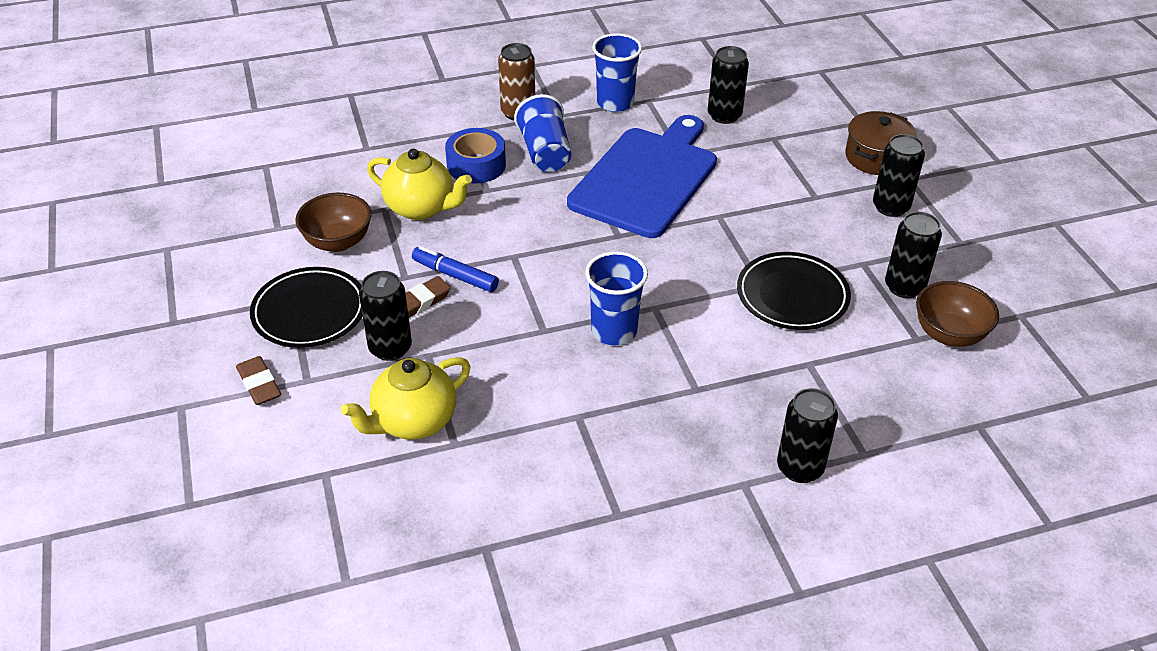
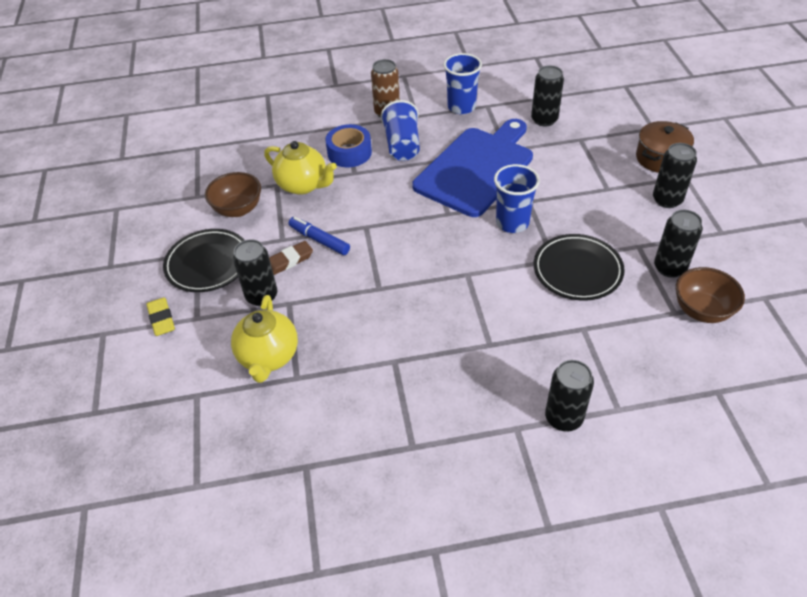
camera: 10 degrees right, 5 degrees up
brown eraser [236,356,281,405] -> yellow eraser [146,297,175,336]
yellow teapot [341,357,470,440] -> yellow teapot turned 60 degrees counterclockwise [231,295,298,383]
blue cup [585,251,648,345] -> blue cup moved to [494,164,540,233]

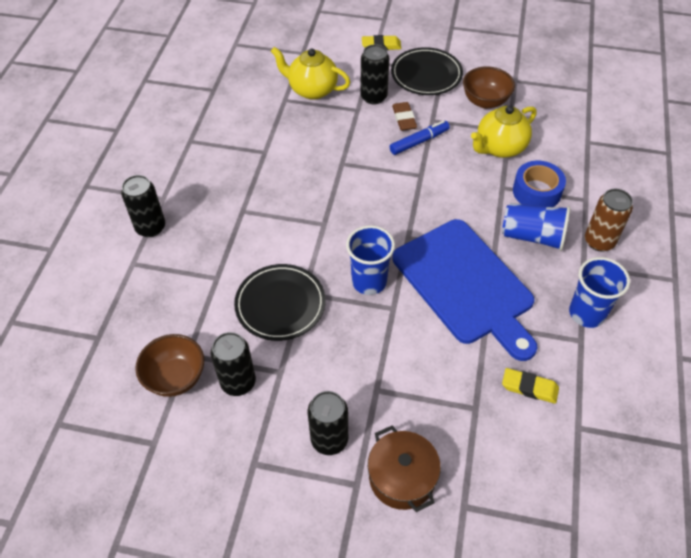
camera: 110 degrees right, 5 degrees up
black can [531,65,564,127] -> yellow eraser [502,368,559,404]

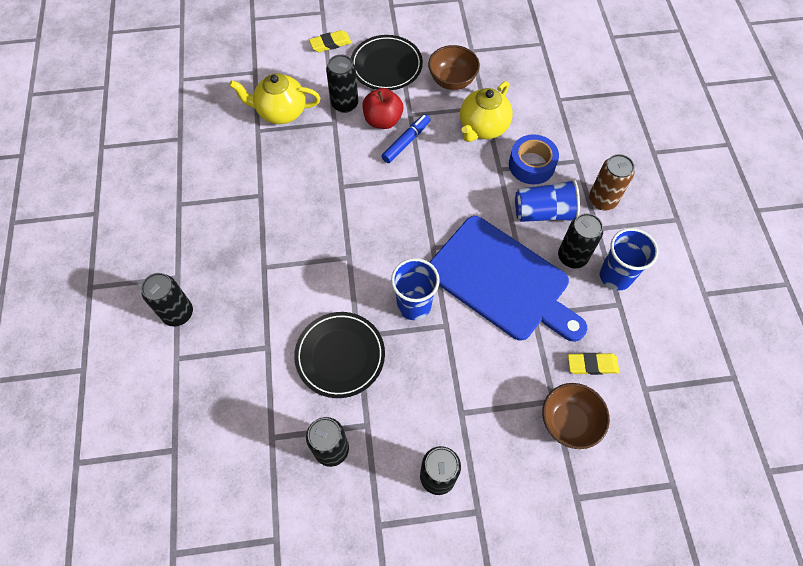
camera: 20 degrees left, 10 degrees up
brown bowl [135,334,204,397] -> brown bowl moved to [542,383,610,449]
brown pot [368,425,441,512] -> none
brown eraser [392,102,417,131] -> red apple [362,88,403,129]
none -> black can [558,213,603,269]

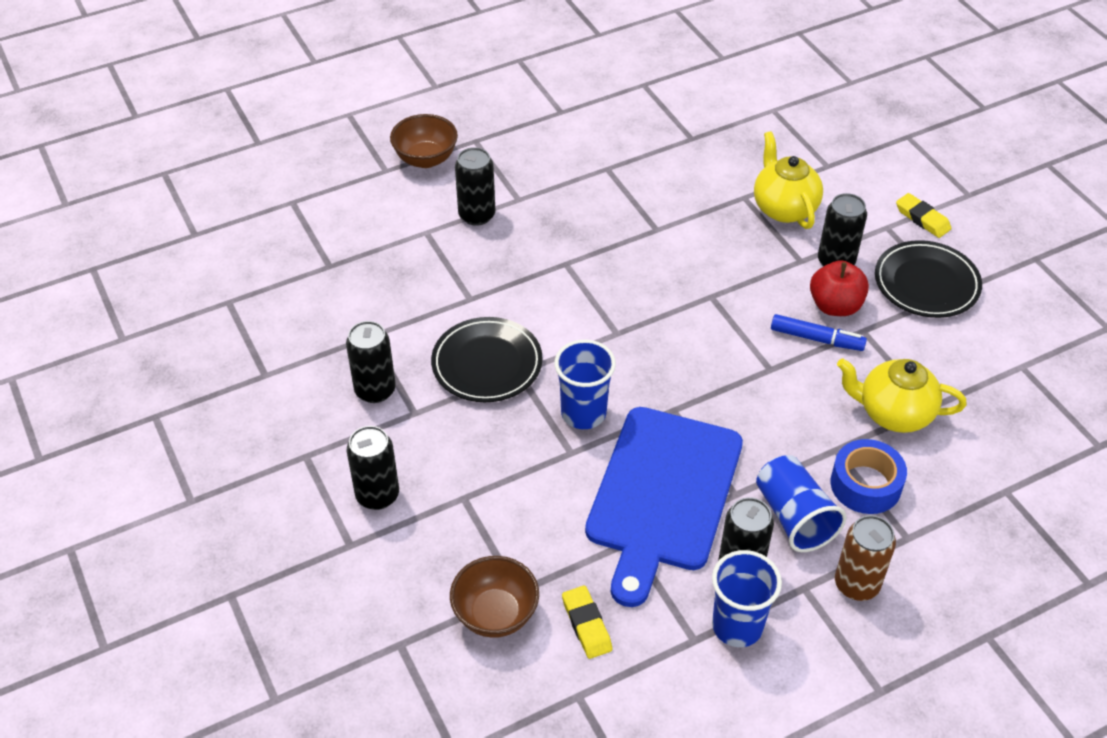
camera: 70 degrees right, 15 degrees down
brown bowl [428,45,480,90] -> brown bowl moved to [390,114,458,168]

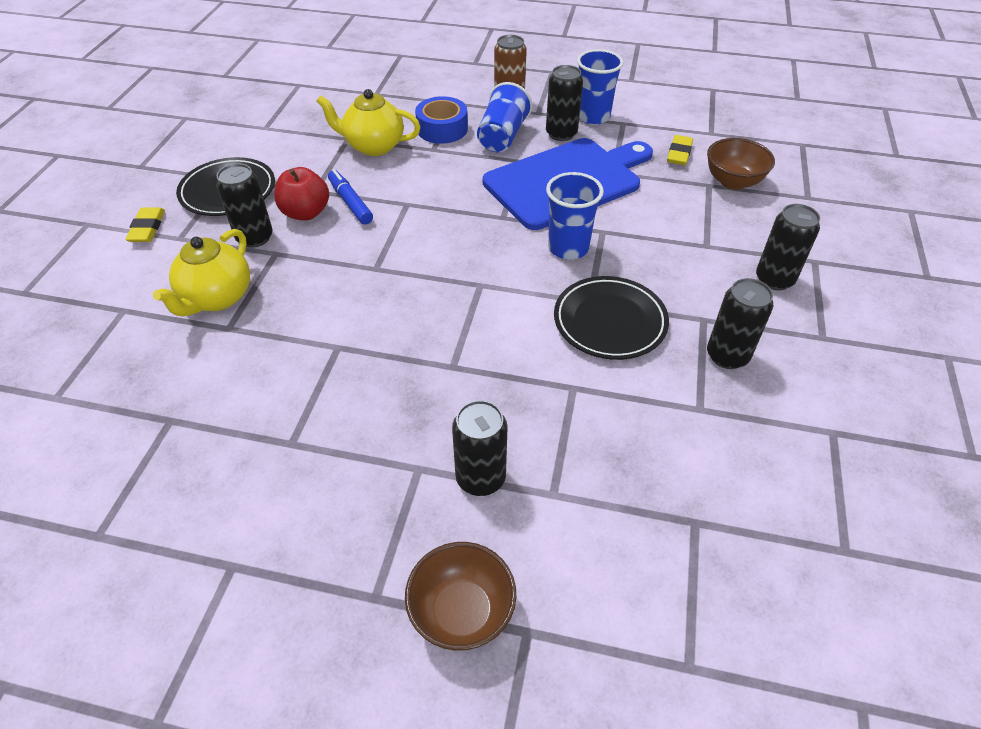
camera: 140 degrees left, 0 degrees up
yellow teapot [837,358,967,433] -> yellow teapot turned 135 degrees clockwise [316,89,420,156]

